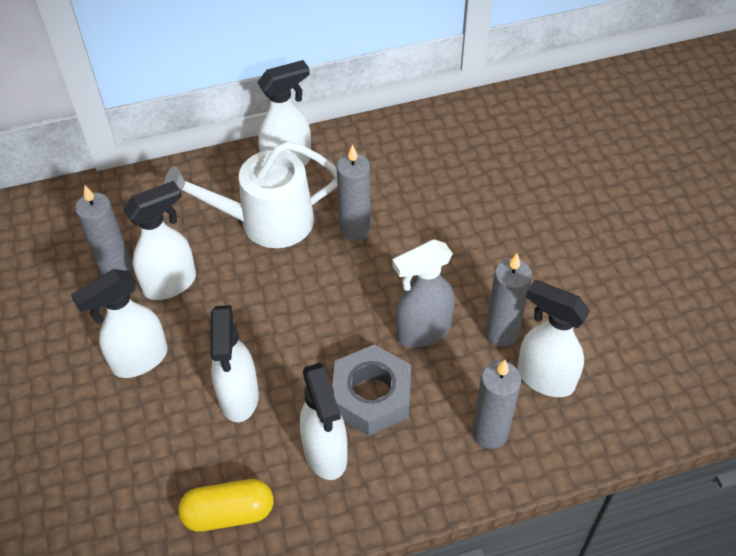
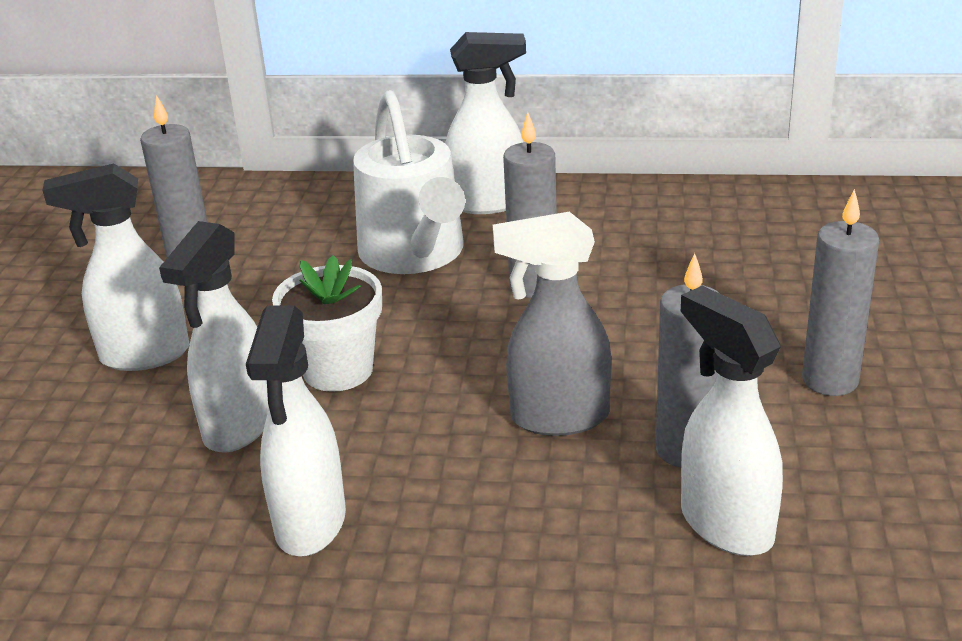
camera: 25 degrees right, 20 degrees down
white spray bottle [123,181,196,300] -> none
white watering can [164,141,337,248] -> white watering can turned 120 degrees counterclockwise [353,90,465,274]
yellow capsule [178,479,273,532] -> none
grey nut [332,344,411,436] -> none
grey candle [472,360,521,449] -> grey candle moved to [802,189,879,396]
none -> white flower pot [272,255,382,392]

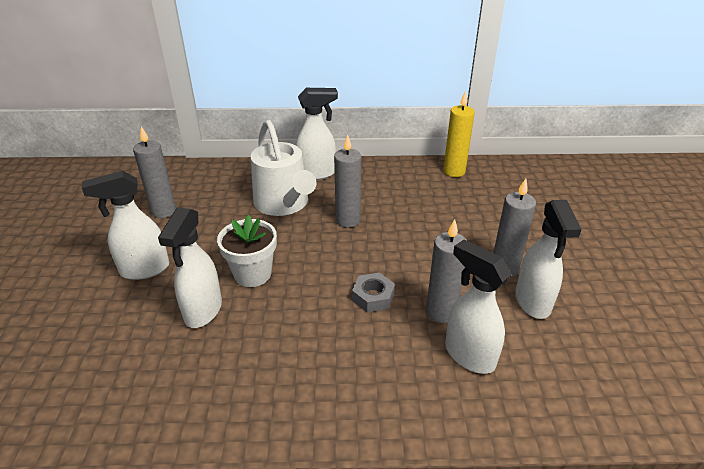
camera: 10 degrees left, 5 degrees up
white spray bottle [246,306,346,556] -> white spray bottle moved to [515,200,582,319]
grey spray bottle [493,212,611,436] -> grey nut [352,273,395,312]
none -> yellow candle [443,91,475,177]

